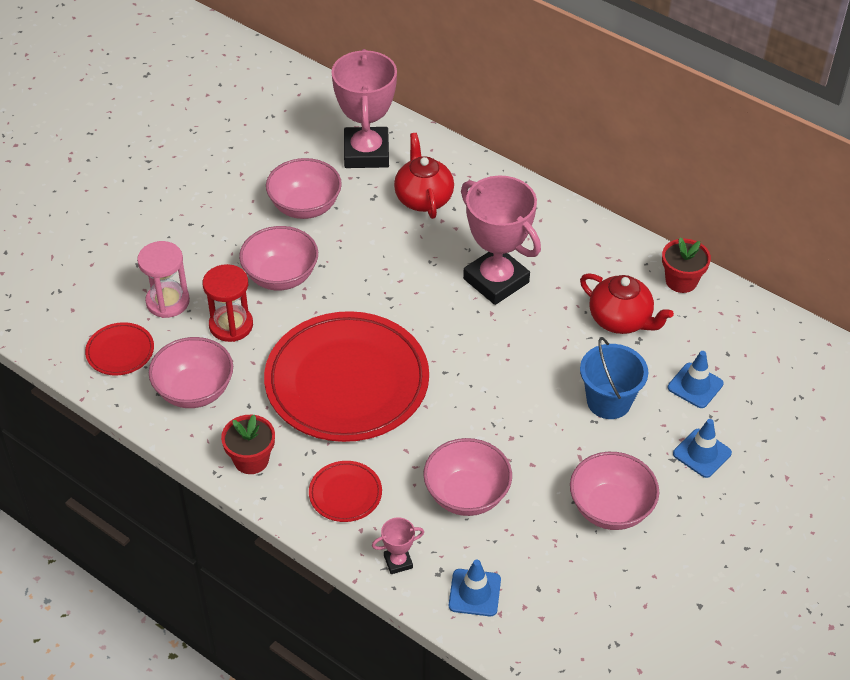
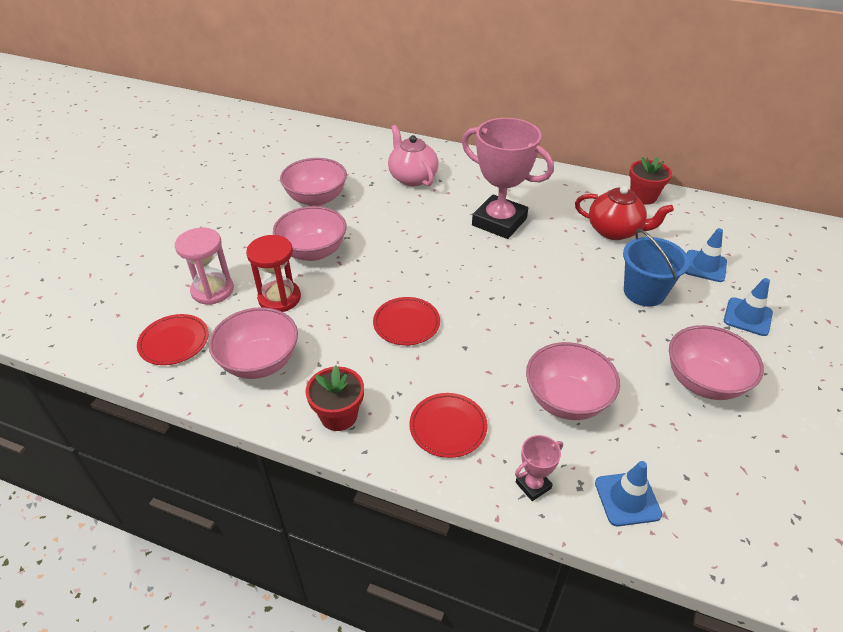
camera: 15 degrees left, 5 degrees down
red plate [264,311,429,442] -> red plate [373,297,440,345], size x0.42
pink trophy [331,49,397,168] -> none
red teapot [394,133,454,219] -> pink teapot [388,125,439,186]

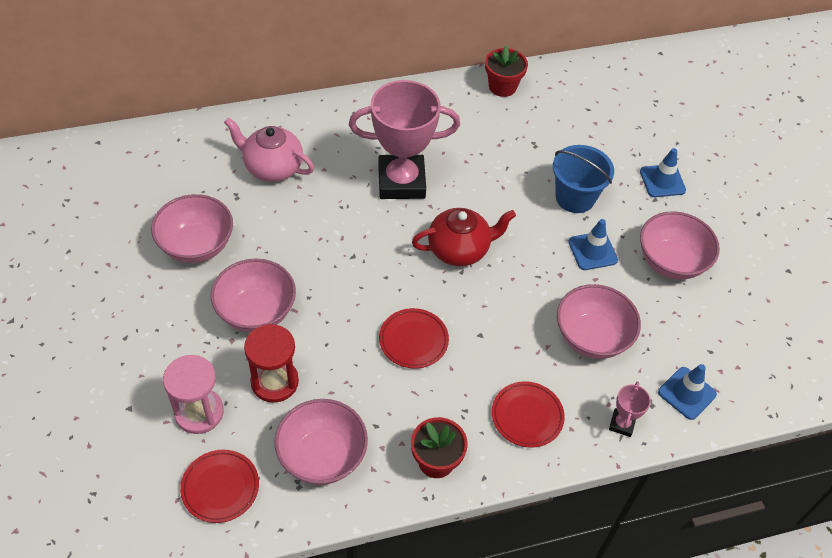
camera: 40 degrees left, 10 degrees up
red teapot [575,186,674,240] -> red teapot moved to [412,208,516,266]
blue traffic cone [685,228,727,282] -> blue traffic cone moved to [568,219,618,270]

